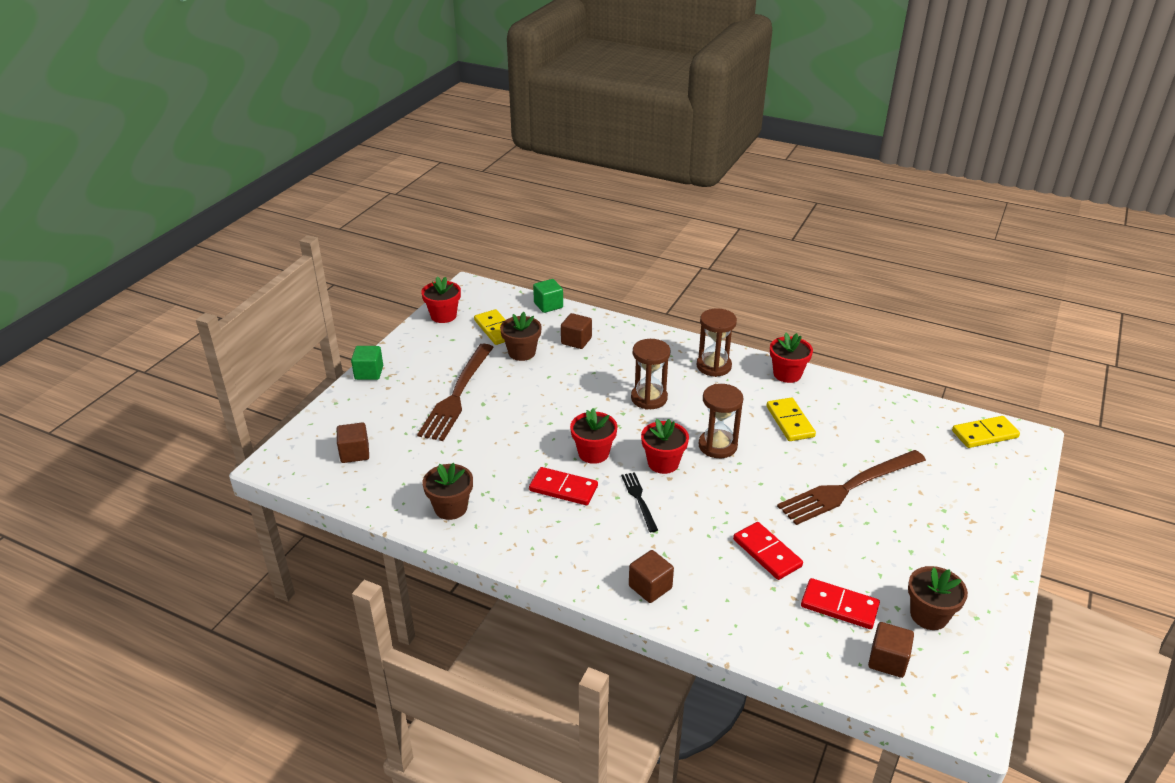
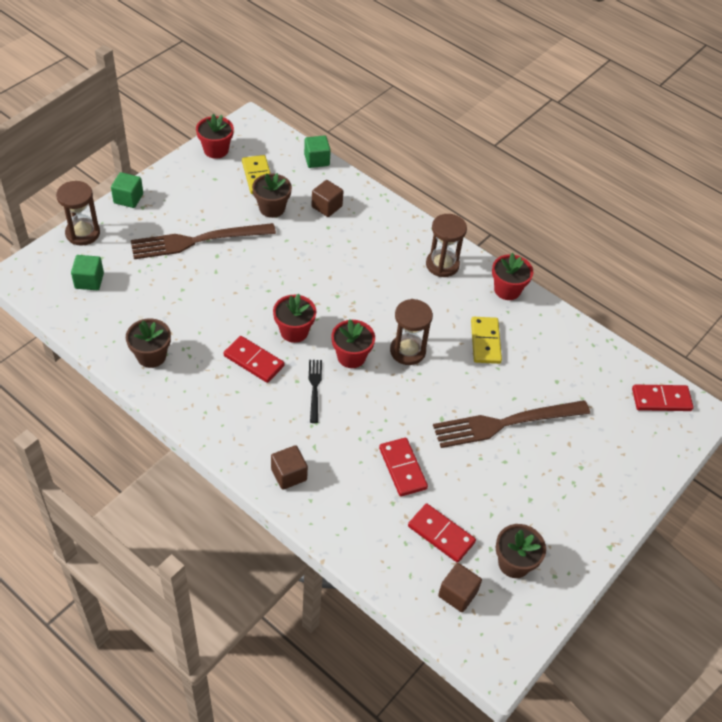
camera: 10 degrees right, 15 degrees up
brown cube [337,422,369,463] -> green cube [71,255,104,290]
brown fork [417,344,494,441] -> brown fork turned 45 degrees clockwise [131,223,276,259]
brown hourglass [631,339,670,410] -> brown hourglass moved to [56,181,100,246]
yellow domino [952,416,1020,448] -> red domino [632,384,694,411]

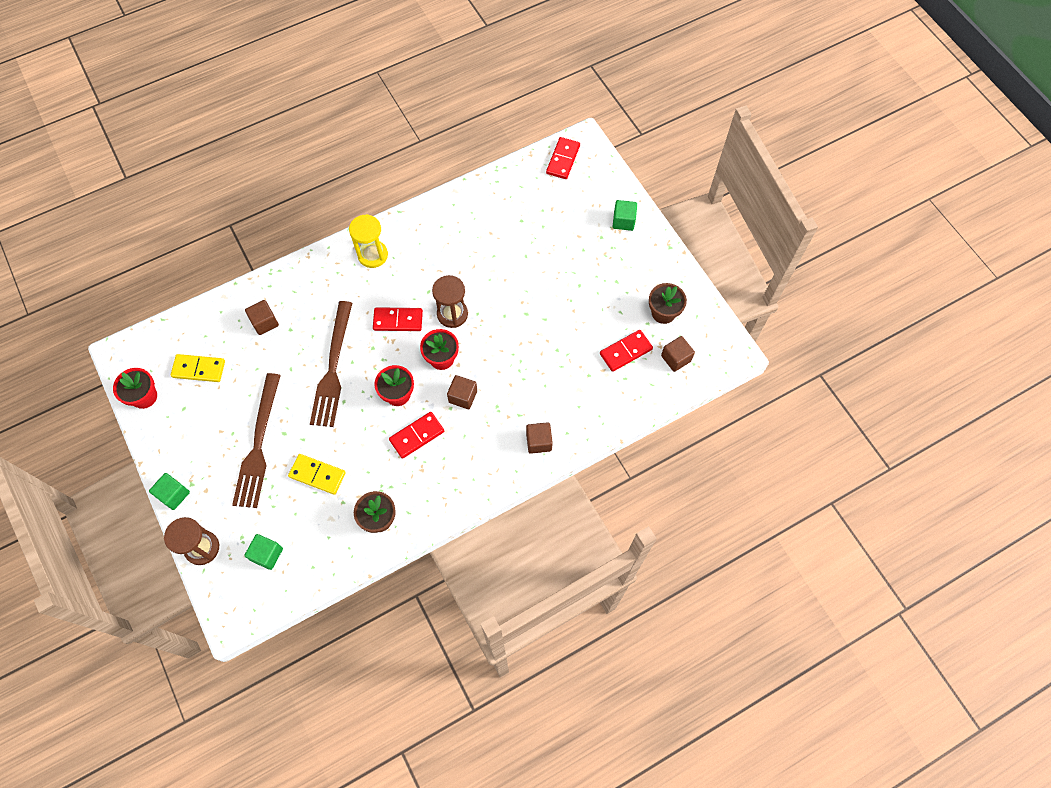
camera: 65 degrees left, 15 degrees up
brown flower pot [252,173,292,218] -> none
green cube [304,135,331,168] -> green cube moved to [612,200,637,231]
black fork [309,360,322,423] -> brown cube [447,375,477,409]
red domino [379,438,428,497] -> red domino moved to [373,307,423,331]
brown hourglass [426,214,467,277] -> yellow hourglass [349,214,388,268]
brown fork [433,400,590,448] -> brown fork moved to [310,301,352,427]
yellow domino [471,317,502,364] -> yellow domino moved to [288,454,346,495]
red flower pot [492,253,533,300] -> none

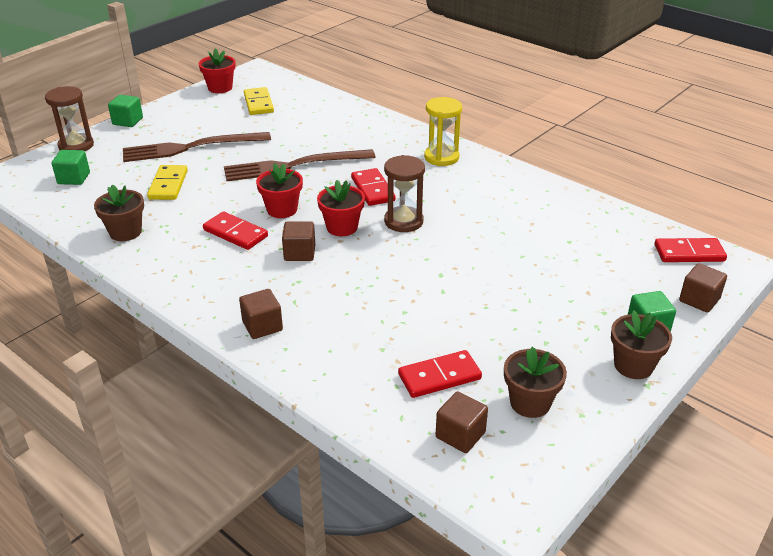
camera: 70 degrees right, 30 degrees down
brown cube [245,300,279,335] -> brown cube moved to [679,263,727,313]
red domino [600,330,653,372] -> red domino turned 60 degrees counterclockwise [398,350,482,398]
none -> brown flower pot [611,310,672,379]

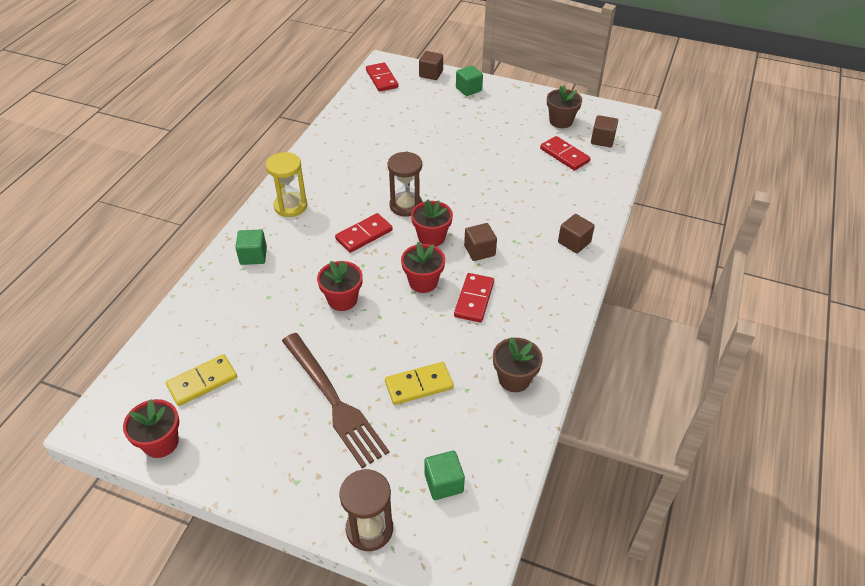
camera: 110 degrees left, 10 degrees up
green cube [108,95,143,127] -> green cube moved to [235,229,267,265]
brown fork [224,149,376,181] -> red flower pot [317,261,363,311]
brown flower pot [611,310,672,379] -> none

